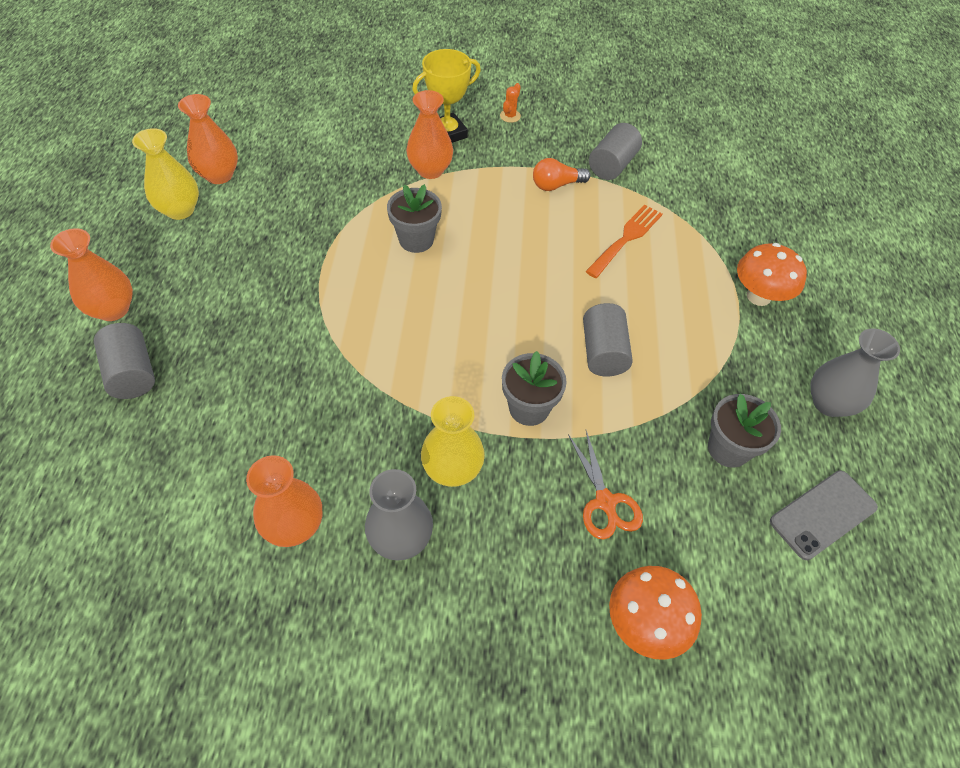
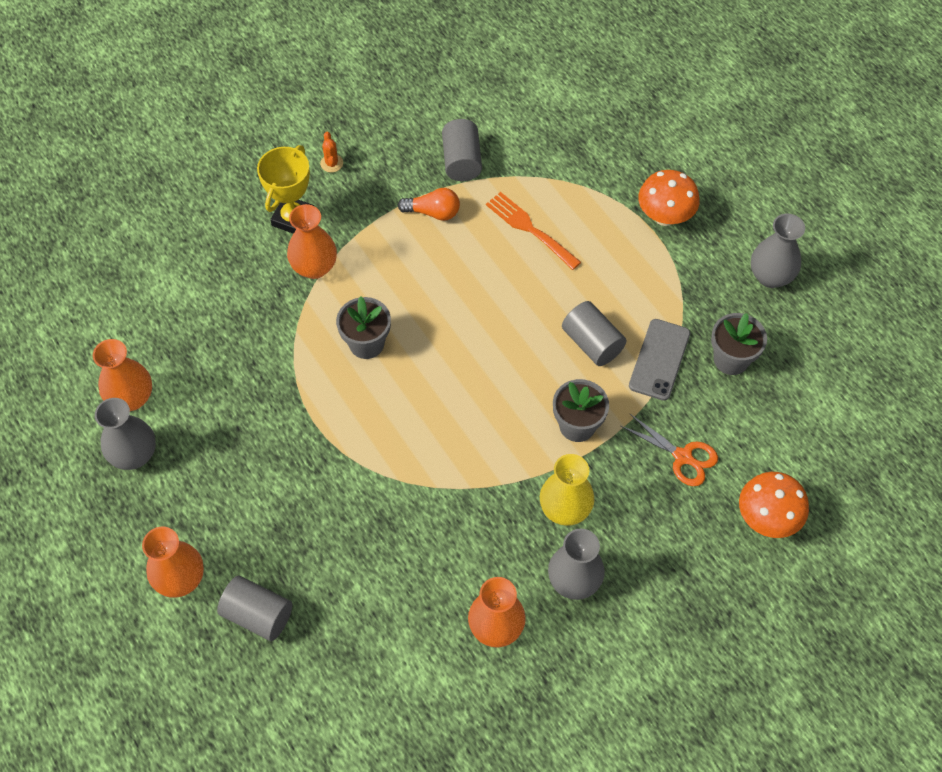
camera: 35 degrees left, 5 degrees up
yellow vase [132,128,199,220] -> grey vase [95,398,156,470]
orange light bulb [533,158,590,191] -> orange light bulb turned 120 degrees counterclockwise [397,188,460,221]
orange fork [586,205,662,278] -> orange fork turned 45 degrees counterclockwise [486,192,581,270]
grey phone [770,470,878,560] -> grey phone moved to [629,319,690,401]

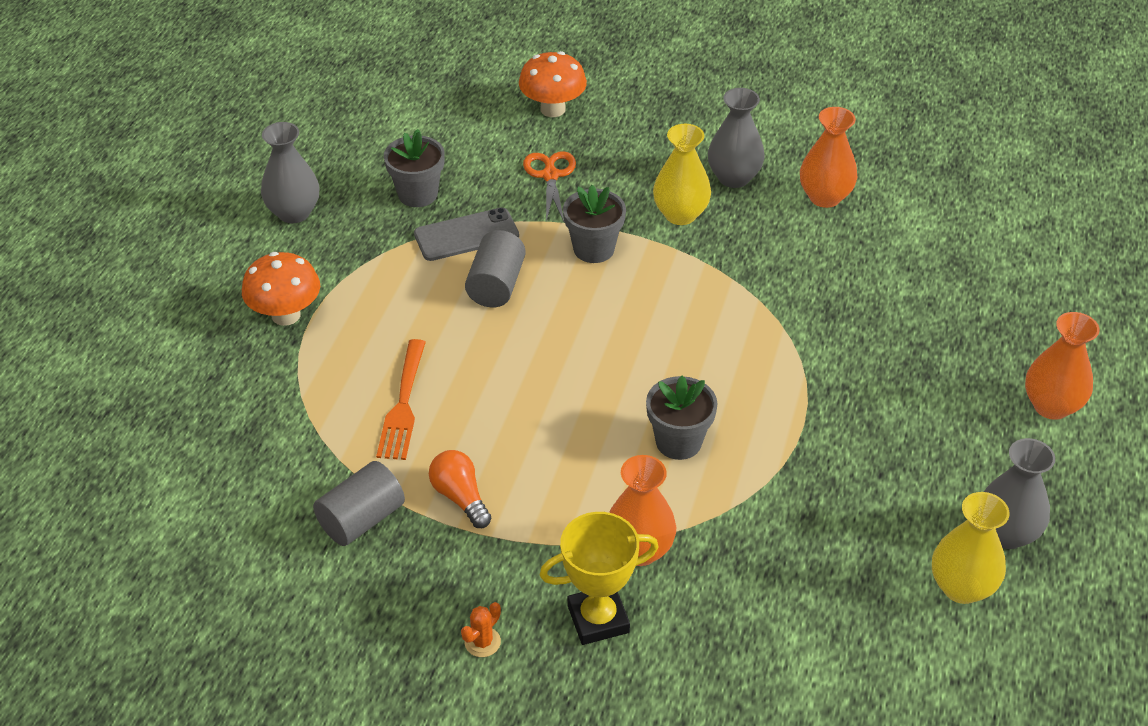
camera: 130 degrees left, 15 degrees down
orange vase [93,339,152,411] -> yellow vase [932,492,1010,604]
grey cylinder [217,576,292,641] -> none

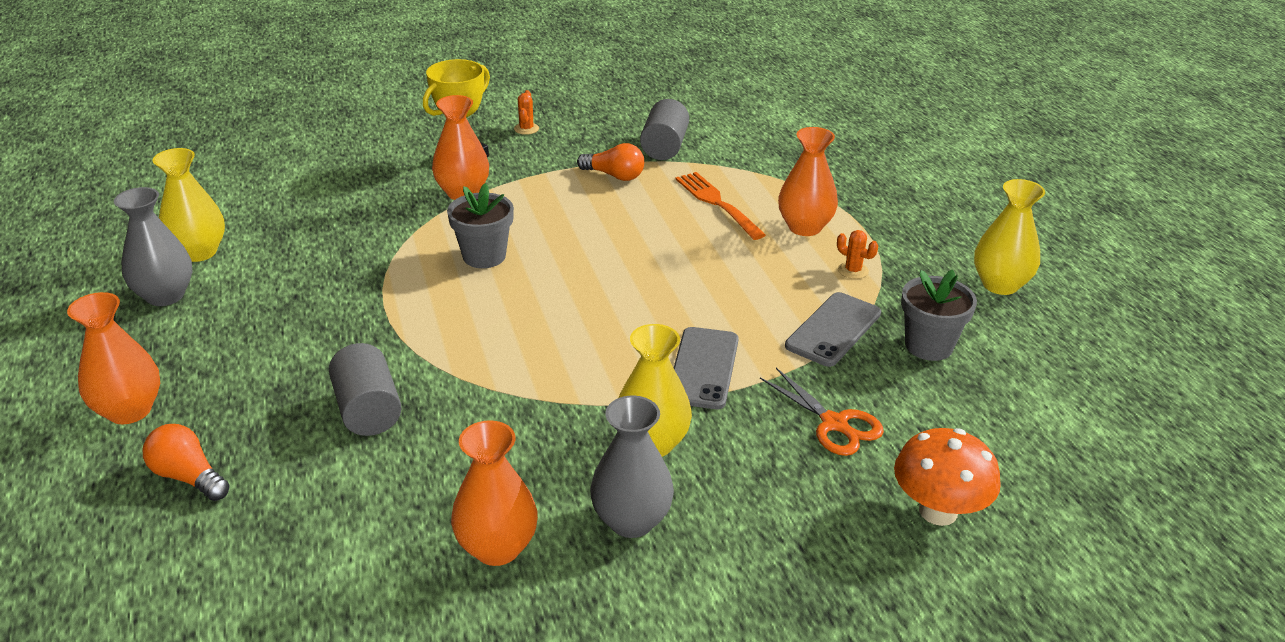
camera: 145 degrees right, 10 degrees down
orange mushroom [242,252,320,326] -> none
grey vase [261,122,319,223] -> yellow vase [974,179,1045,295]
grey cylinder [465,230,526,308] -> grey cylinder moved to [329,343,402,436]
grey flower pot [563,185,626,263] -> grey phone [674,327,739,409]
none -> orange light bulb [142,424,230,501]
none -> orange vase [778,127,838,236]
none -> orange cactus [837,230,878,279]

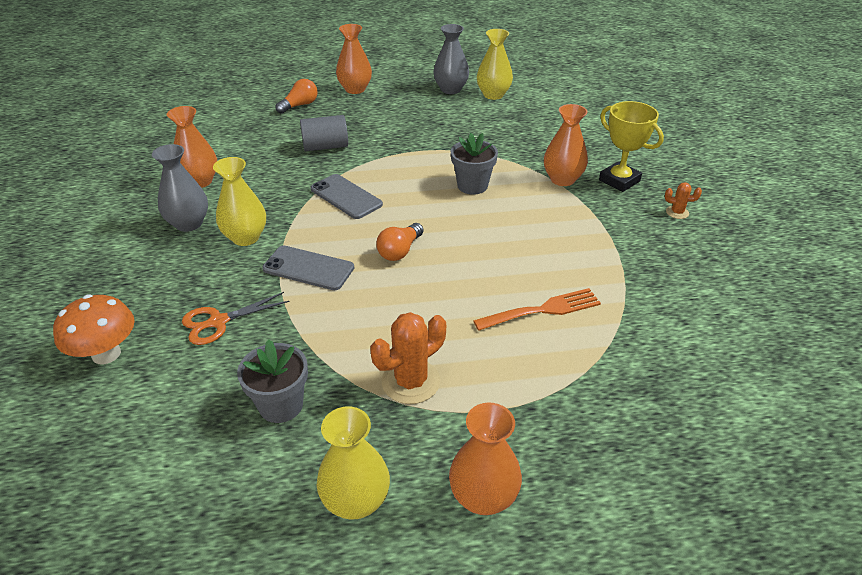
camera: 100 degrees right, 5 degrees up
orange light bulb [577,143,644,181] -> orange light bulb moved to [376,223,424,261]
grey cylinder [640,99,689,160] -> none
orange vase [778,127,838,236] -> orange vase moved to [449,403,522,515]
grey phone [785,292,881,367] -> grey phone moved to [311,174,383,219]
orange cactus [837,230,878,279] -> orange cactus [371,312,446,404], size x1.97

